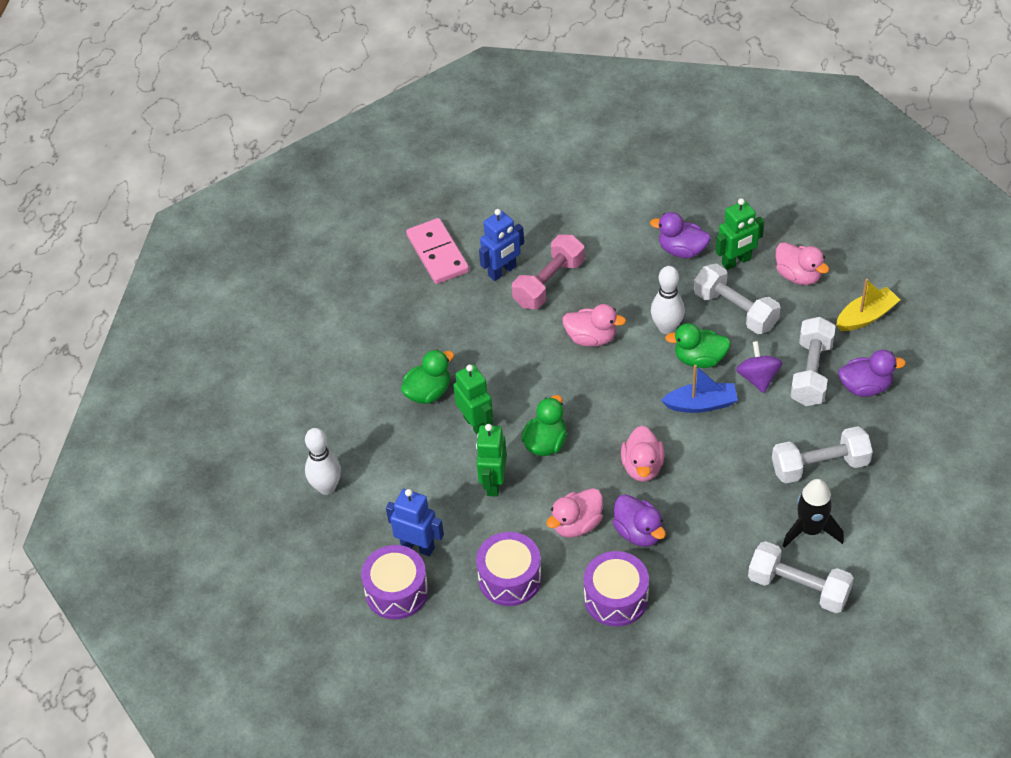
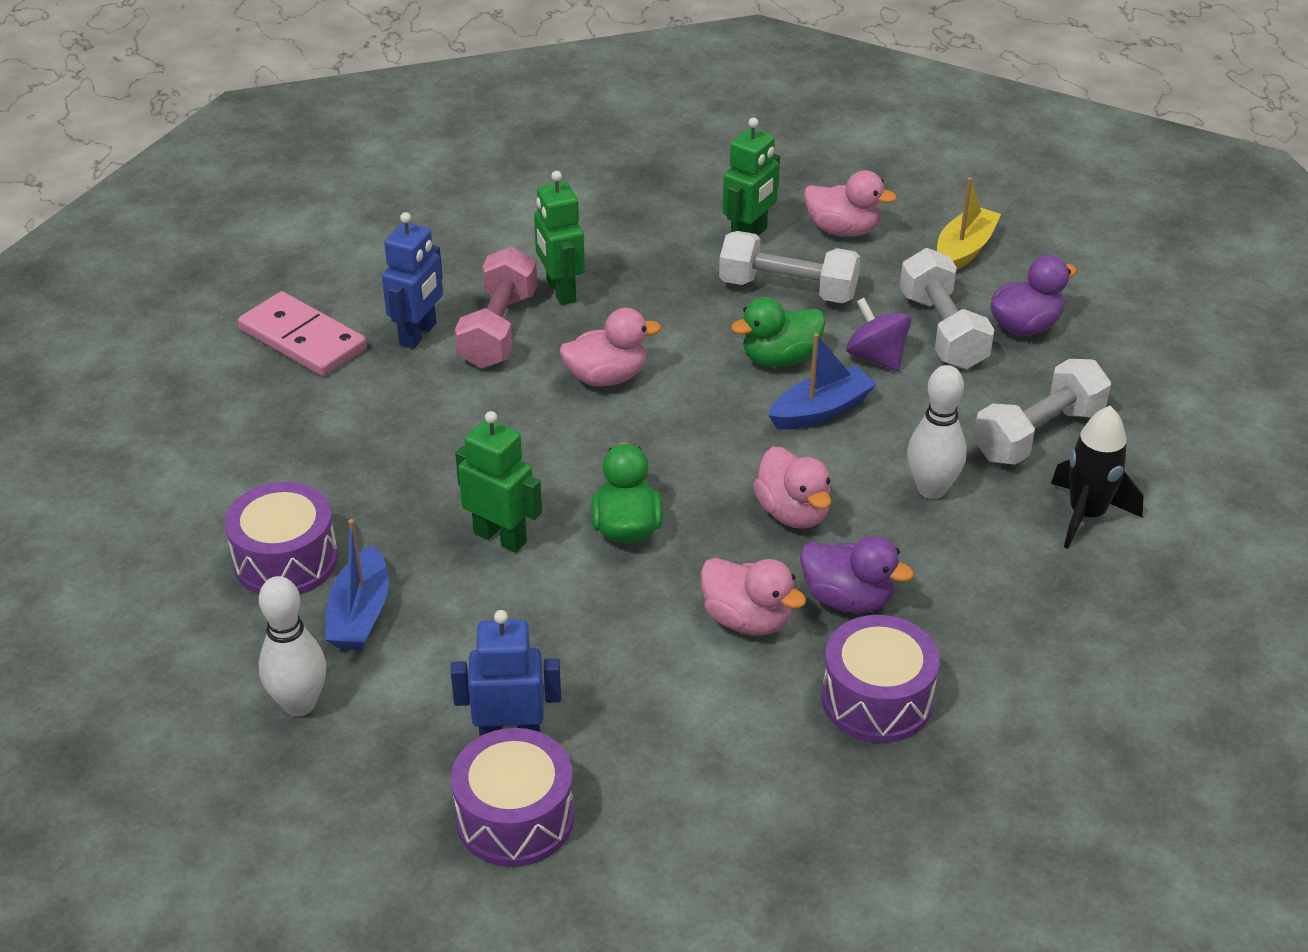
camera: 30 degrees left, 10 degrees down
green duck [401,350,454,404] -> none
green robot [476,424,507,497] -> green robot moved to [534,171,585,305]
purple drum [476,532,542,606] -> purple drum moved to [225,482,338,595]
pink duck [546,488,603,538] -> pink duck turned 75 degrees counterclockwise [700,558,806,636]
purple duck [650,212,711,258] -> none
white bowling pin [651,266,685,334] -> white bowling pin moved to [907,365,967,499]
white dumbbell [748,541,854,613] -> none
none -> blue boat [325,519,389,650]

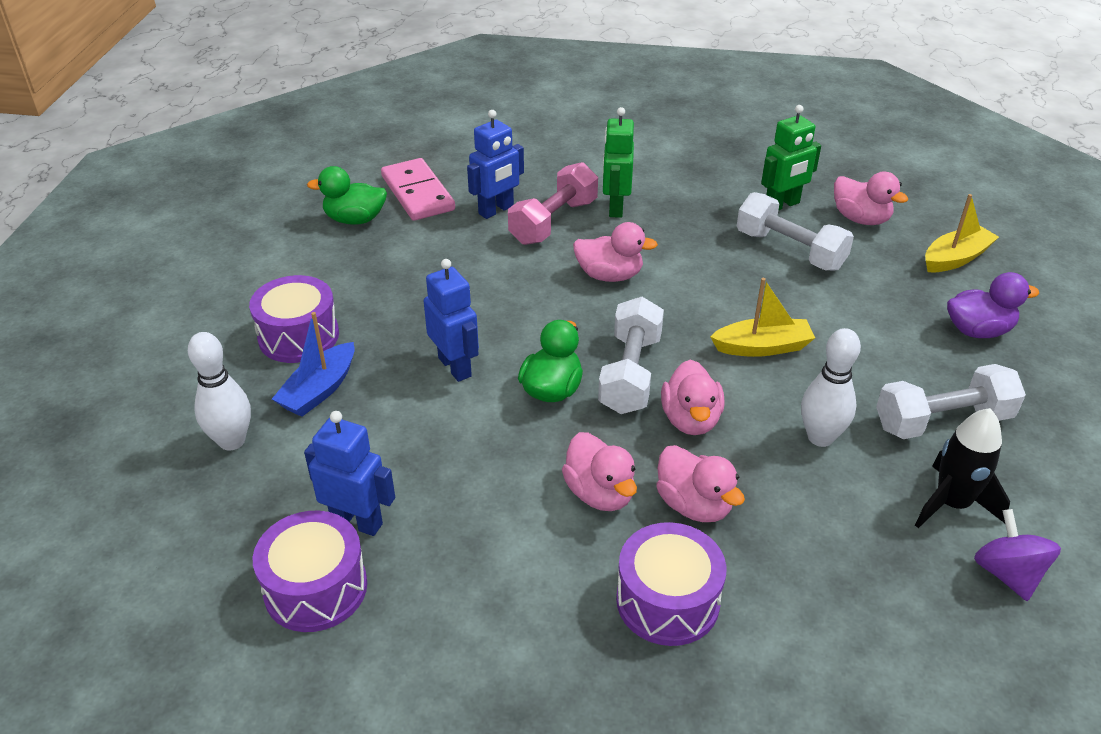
camera: 25 degrees right, 0 degrees up
green robot [455,411,542,553] -> blue robot [424,259,479,382]
green duck [731,297,825,367] -> green duck moved to [307,166,387,225]
blue boat [768,333,877,430] -> yellow boat [710,278,815,357]
purple duck [800,536,914,613] -> pink duck [656,445,745,522]
purple spinning top [846,298,911,372] -> purple spinning top moved to [974,509,1061,601]
white dumbbell [900,248,994,369] -> white dumbbell moved to [598,297,664,414]

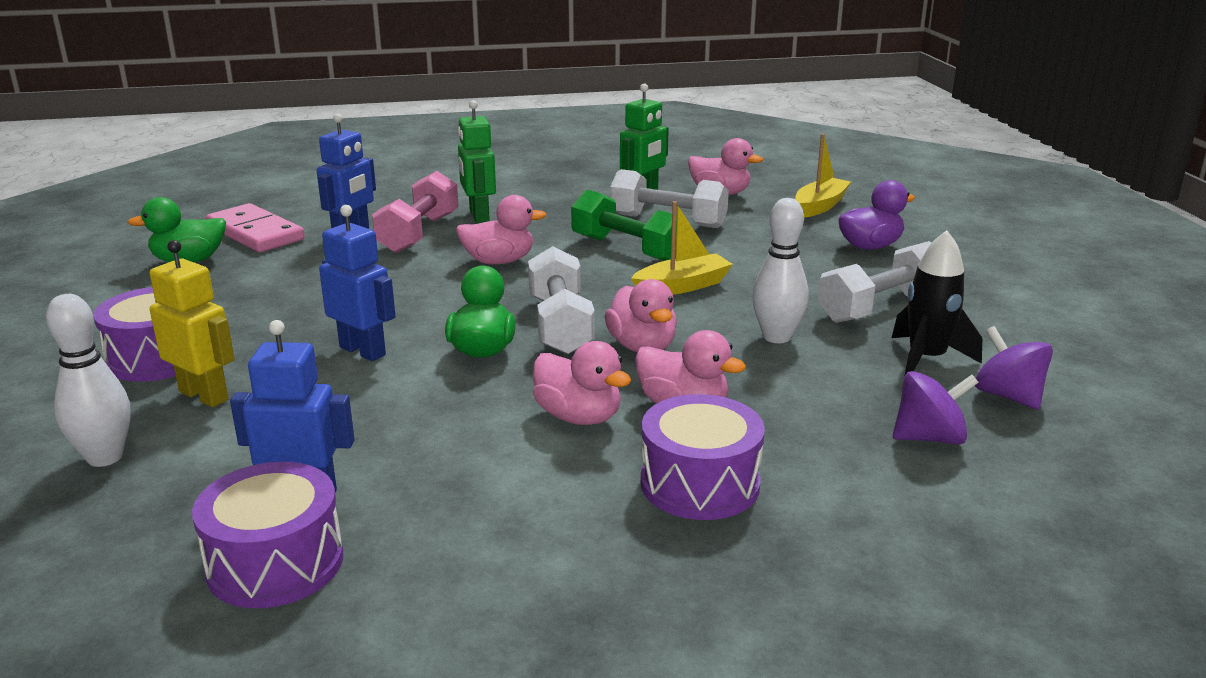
camera: 20 degrees left, 15 degrees down
blue boat [272,312,355,417] -> yellow robot [150,240,235,407]
none -> green dumbbell [571,189,677,261]
none -> purple spinning top [893,371,979,445]

